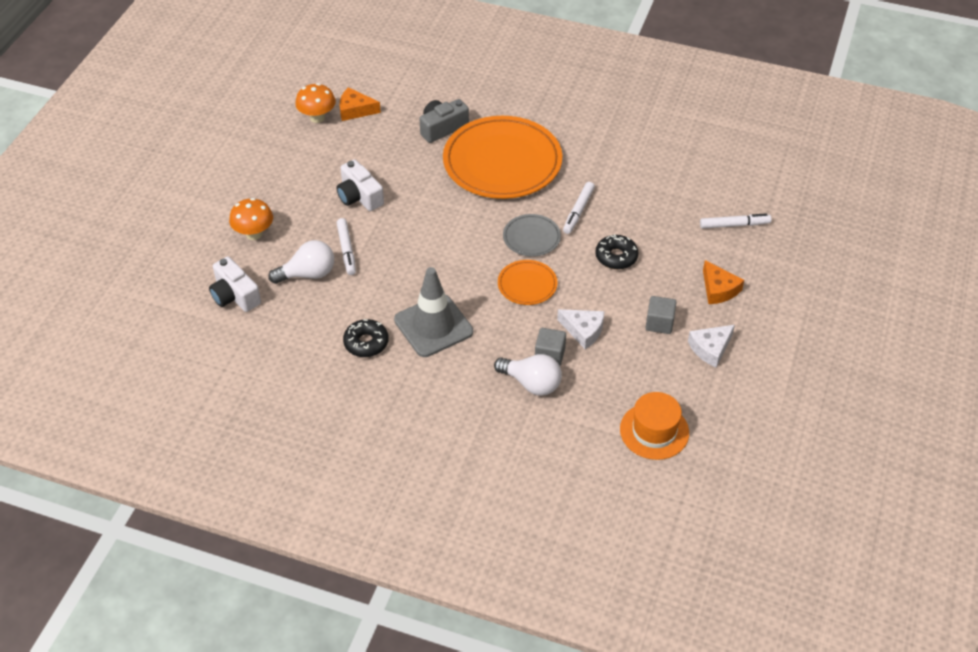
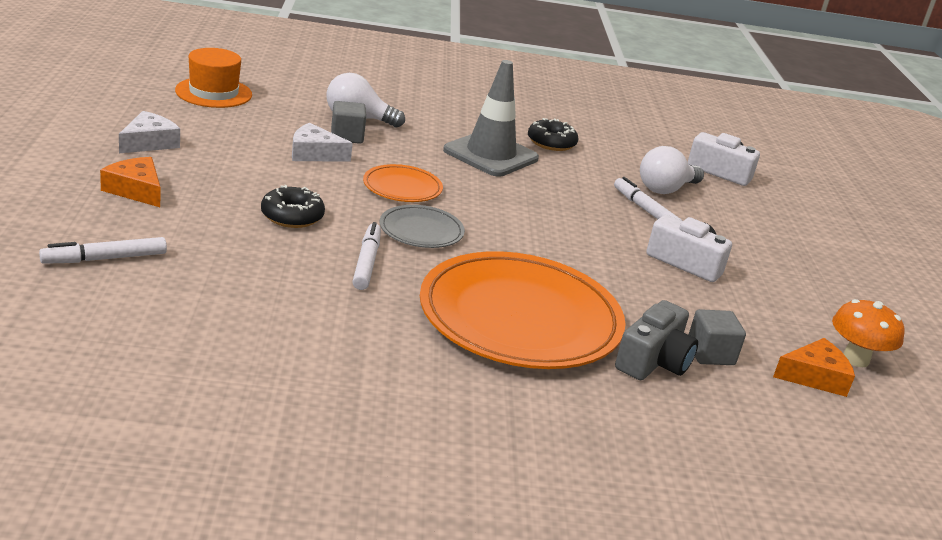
camera: 155 degrees right, 20 degrees down
orange mushroom [229,198,273,240] -> none
grey cube [645,296,677,334] -> grey cube moved to [688,309,746,365]

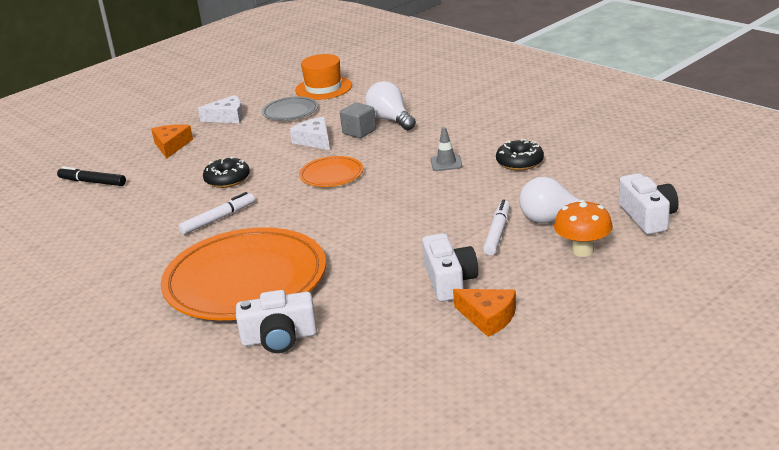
camera: 55 degrees right, 0 degrees up
white marker [39,237,167,264] -> black marker [57,166,126,186]
grey plate [380,205,465,248] -> grey plate moved to [262,97,318,121]
grey traffic cone [443,60,539,177] -> grey traffic cone [430,127,462,171], size x0.45
grey camera [615,300,698,380] -> white camera [236,290,317,353]
grey cube [688,309,746,365] -> none
orange cheese [773,338,855,397] -> orange cheese moved to [453,289,516,337]
orange mushroom [832,299,905,367] -> orange mushroom moved to [554,200,613,257]

